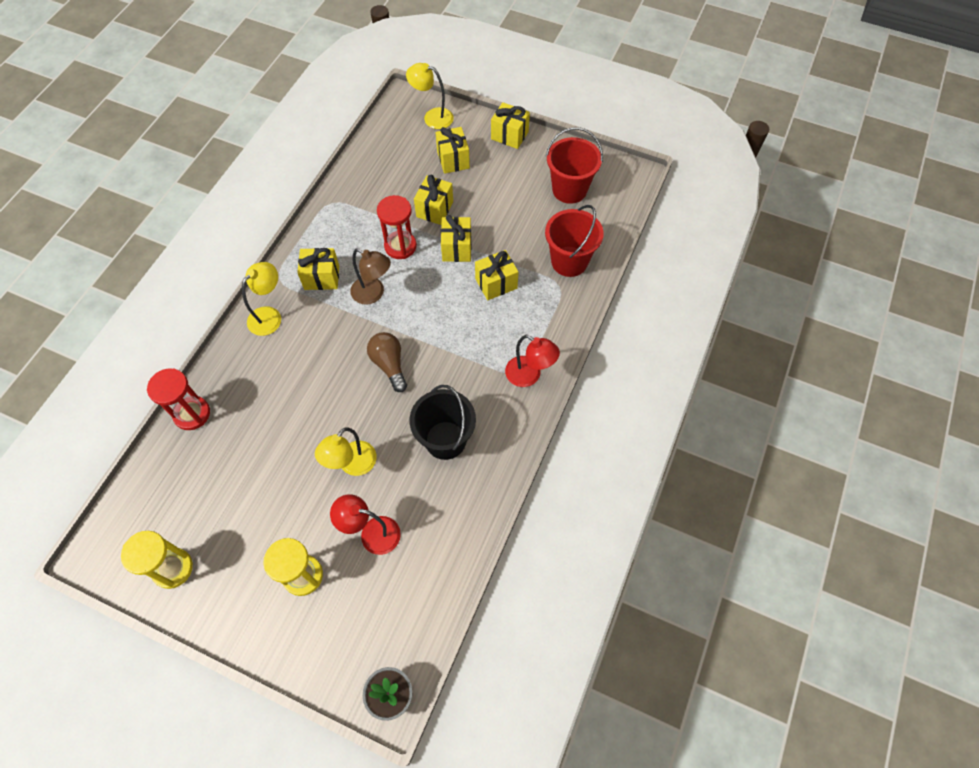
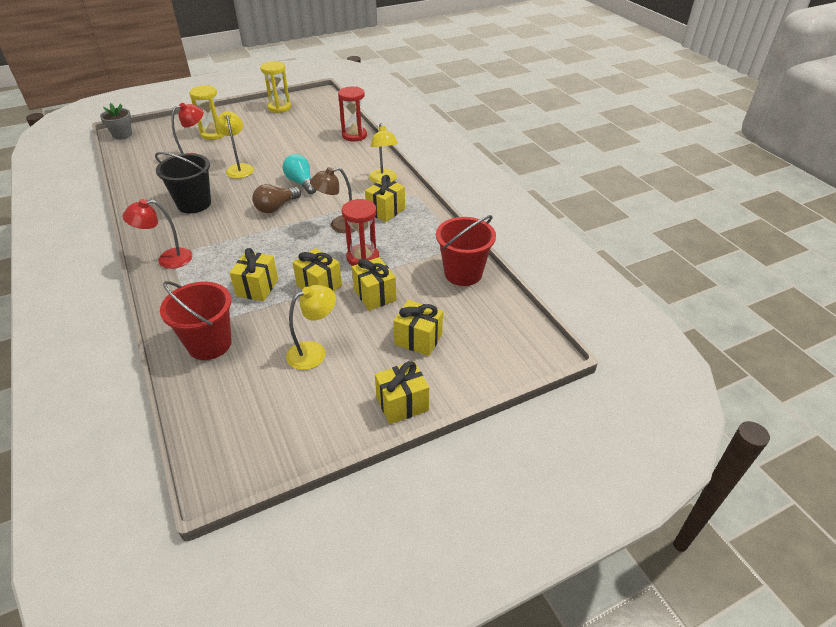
camera: 130 degrees right, 20 degrees down
brown light bulb [367,332,407,392] -> brown light bulb turned 120 degrees clockwise [252,184,301,213]
yellow lamp [406,63,454,129] -> yellow lamp moved to [286,285,336,370]
red bucket [546,127,603,204] -> red bucket moved to [436,215,496,286]
none -> turquoise light bulb [282,154,317,194]

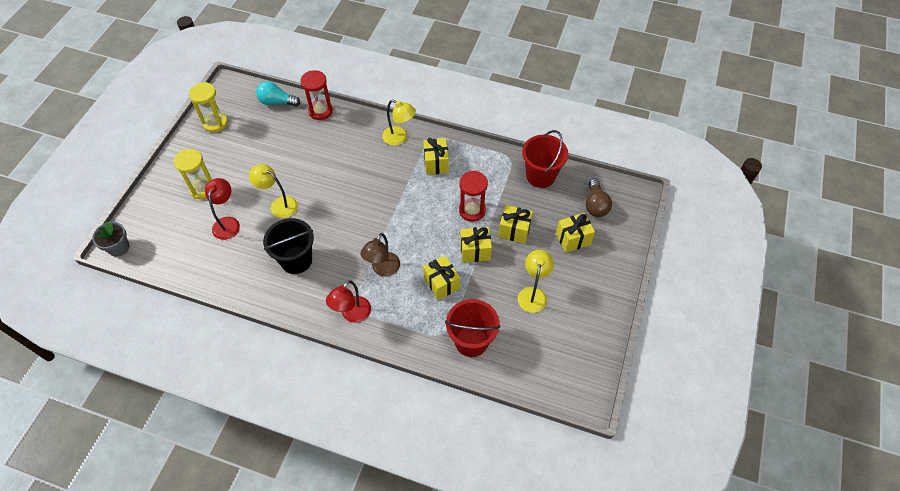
camera: 45 degrees left, 15 degrees up
brown light bulb [252,184,301,213] -> brown light bulb moved to [586,179,612,217]
turquoise light bulb [282,154,317,194] -> turquoise light bulb moved to [256,81,300,107]
brown lamp [310,167,356,233] -> brown lamp moved to [360,233,400,277]
yellow gift [375,361,429,424] -> none

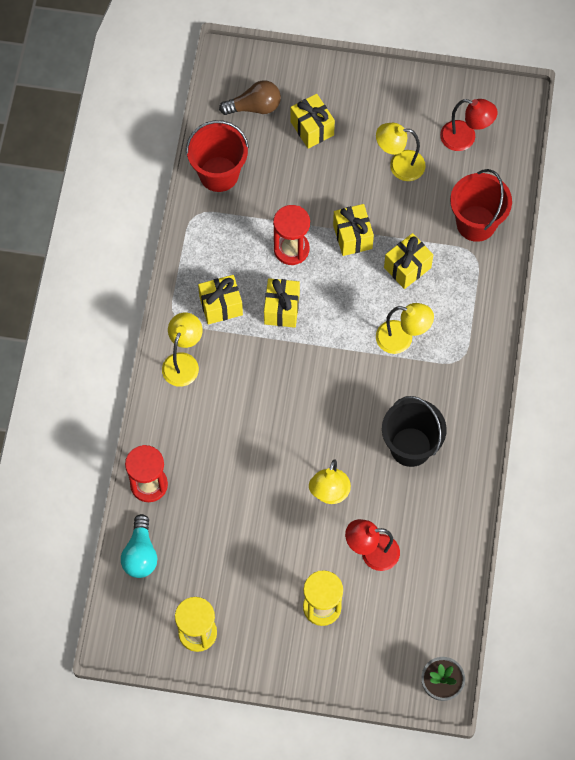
camera: 100 degrees left, 10 degrees up
red lamp [326,280,371,323] -> red lamp moved to [440,99,497,151]
brown lamp [360,233,400,277] -> yellow lamp [376,303,434,354]
yellow gift [498,205,533,244] -> yellow gift moved to [264,278,300,328]

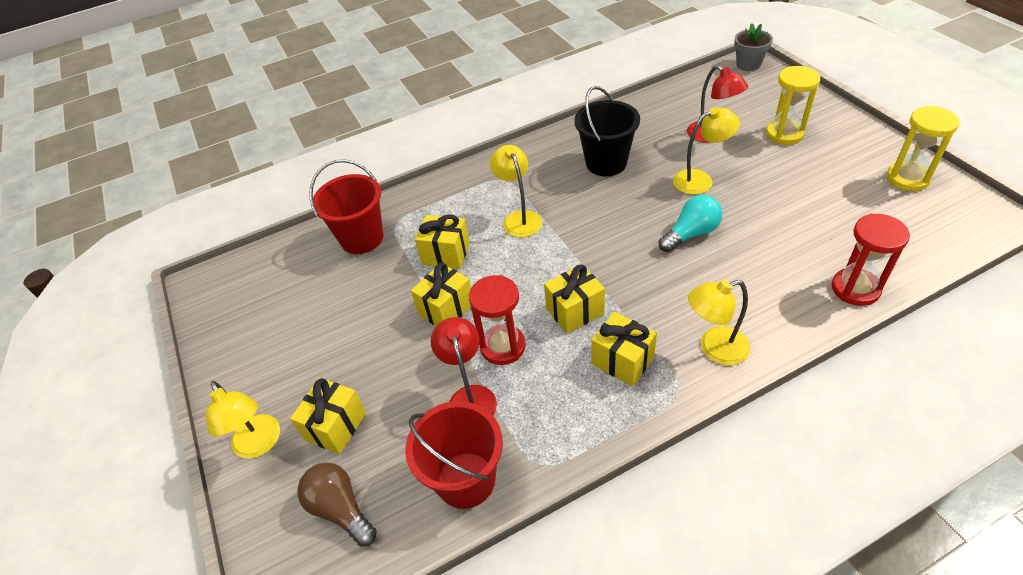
camera: 120 degrees left, 20 degrees down
turquoise light bulb [121,514,157,578] -> turquoise light bulb moved to [659,195,723,252]
yellow lamp [376,123,426,181] -> yellow lamp moved to [206,381,280,458]
red lamp [440,99,497,151] -> red lamp moved to [431,317,497,415]

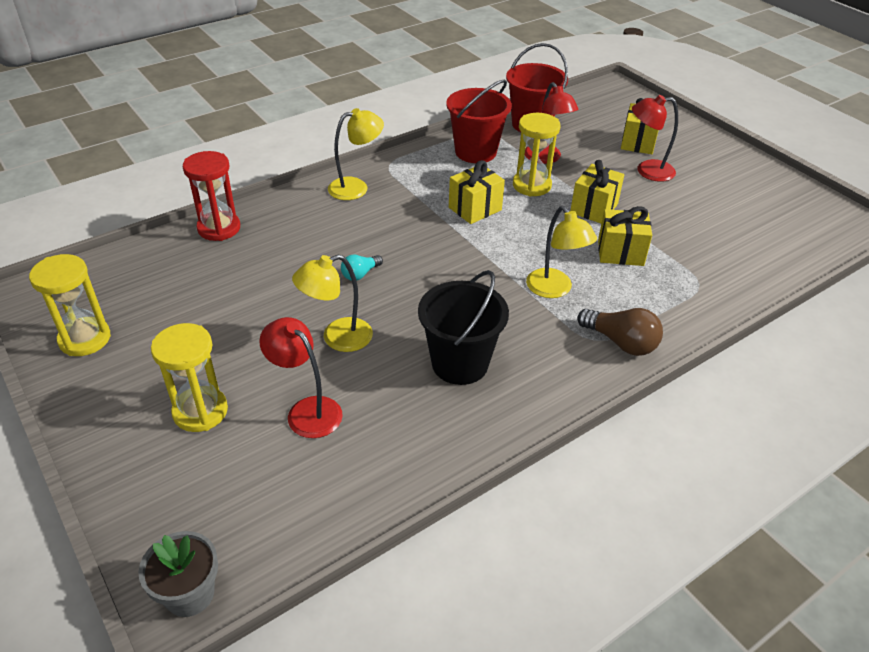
camera: 165 degrees right, 5 degrees down
yellow lamp [206,381,280,458] -> none
brown light bulb [297,462,377,547] -> brown light bulb moved to [577,308,663,356]
red bucket [309,159,383,254] -> red bucket moved to [446,79,512,163]
red hourglass [469,275,526,365] -> yellow hourglass [513,113,560,197]
yellow gift [591,312,657,386] -> none
turquoise light bulb [659,195,723,252] -> turquoise light bulb [341,255,383,281], size x0.61
none -> red lamp [632,95,678,182]

